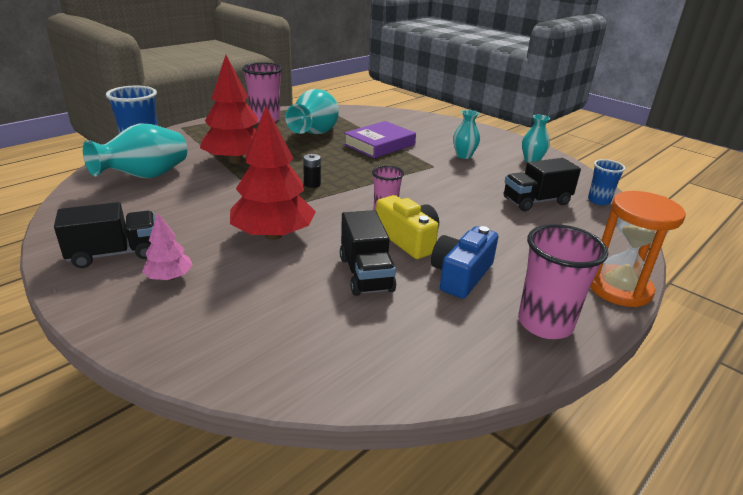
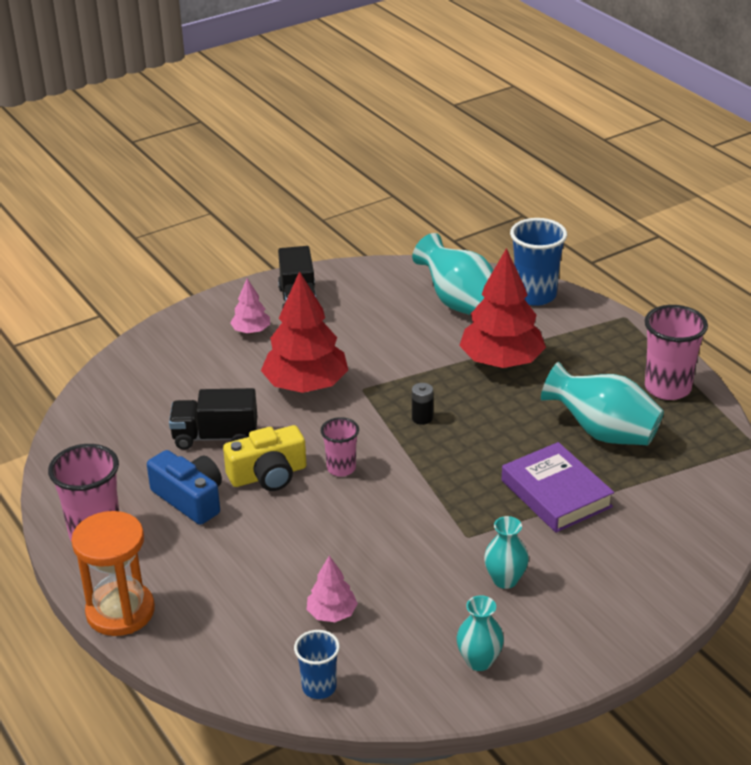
camera: 105 degrees right, 5 degrees up
black truck [504,158,581,211] -> pink tree [307,556,358,622]

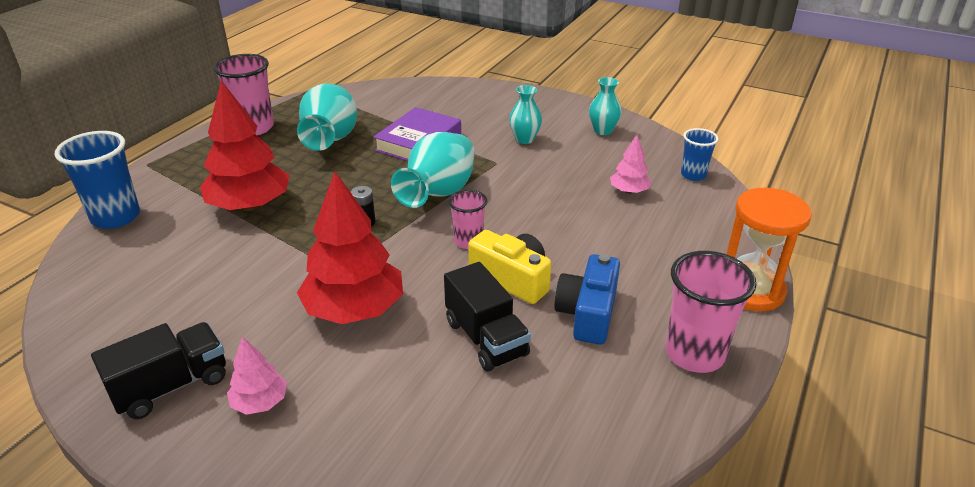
camera: 120 degrees left, 0 degrees up
turquoise vase [412,233,493,315] -> turquoise vase moved to [391,132,475,208]

